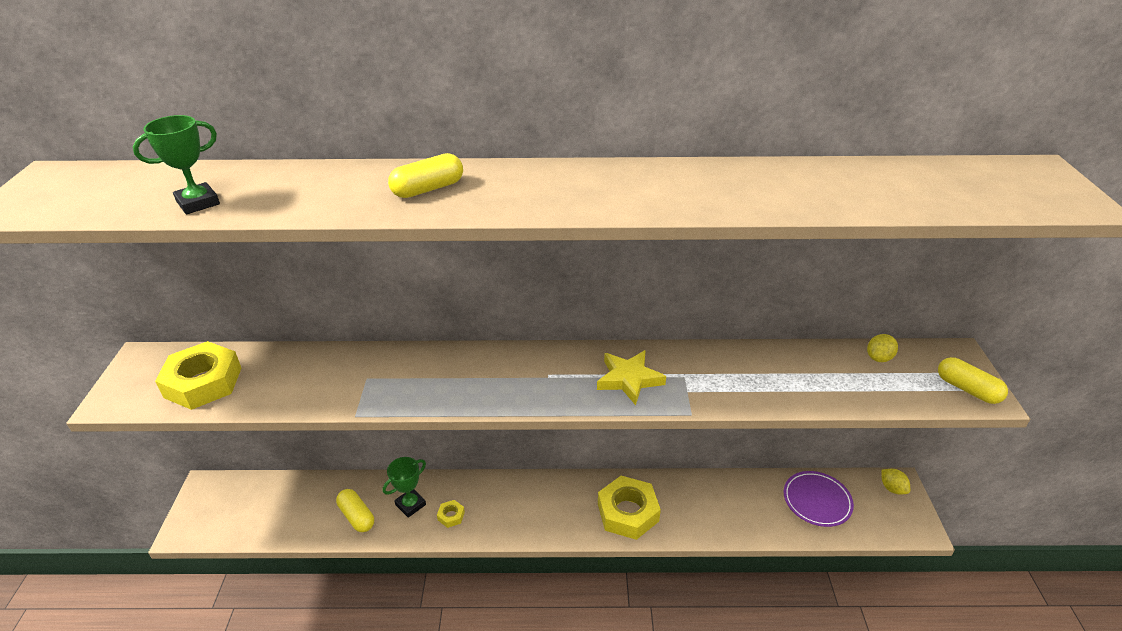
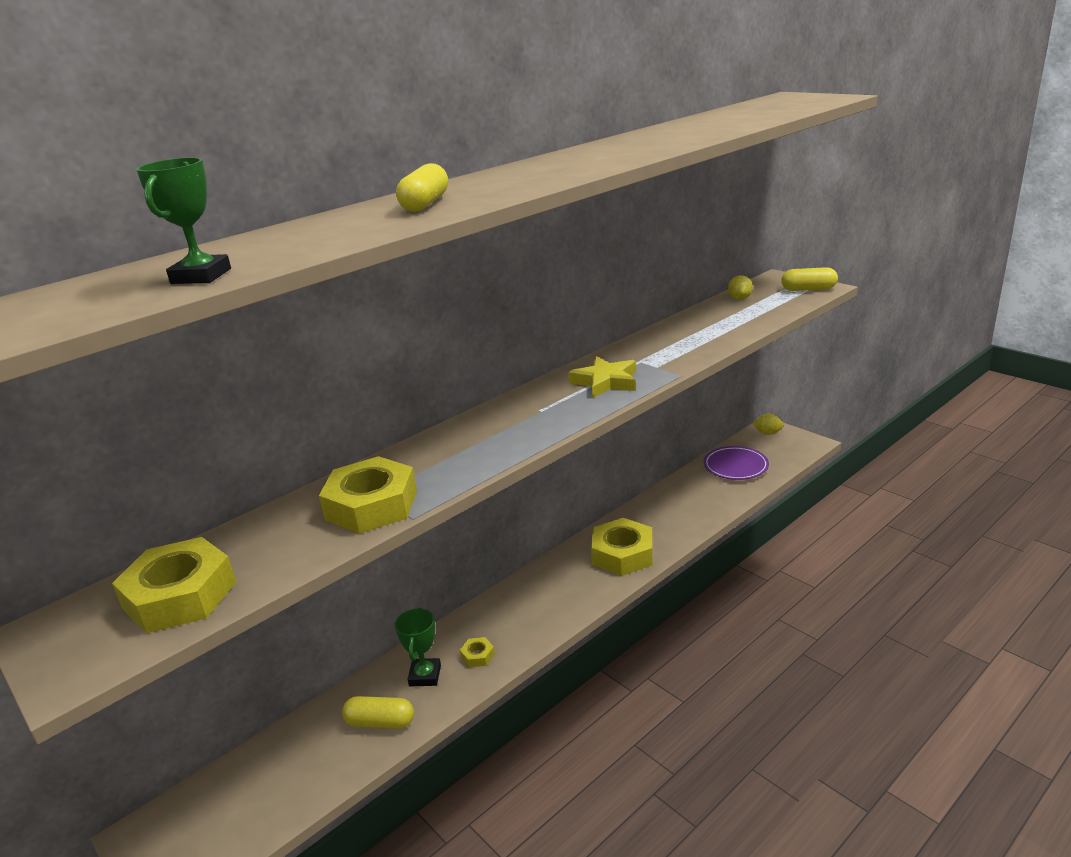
camera: 40 degrees left, 10 degrees down
none -> yellow nut [319,456,417,534]

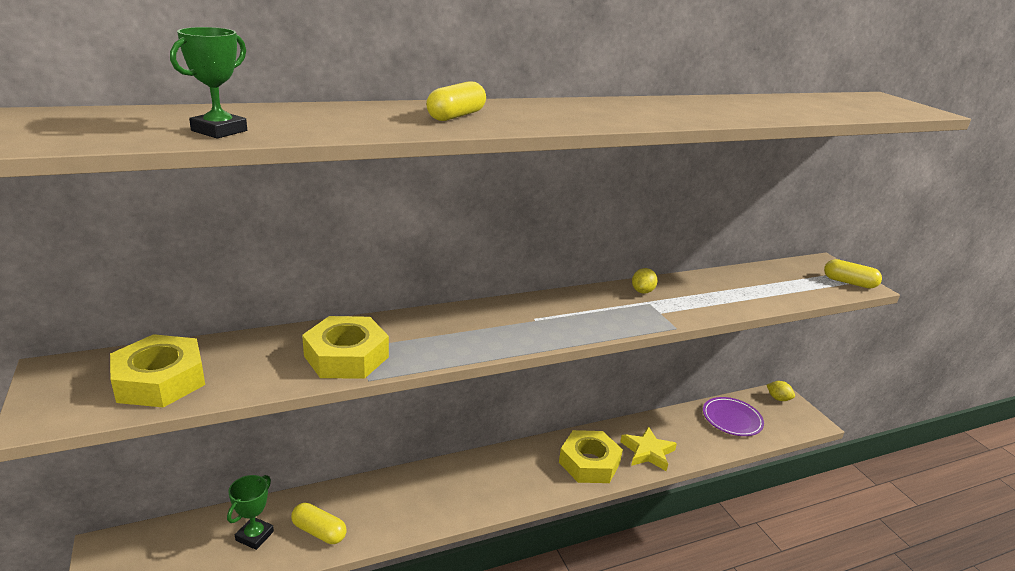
camera: 15 degrees right, 0 degrees up
green trophy [395,607,441,686] -> green trophy moved to [227,475,274,550]
yellow nut [460,637,495,667] -> none
yellow star [568,356,636,398] -> yellow star moved to [620,426,677,471]
yellow lemon [728,275,753,300] -> yellow lemon moved to [632,268,658,294]

